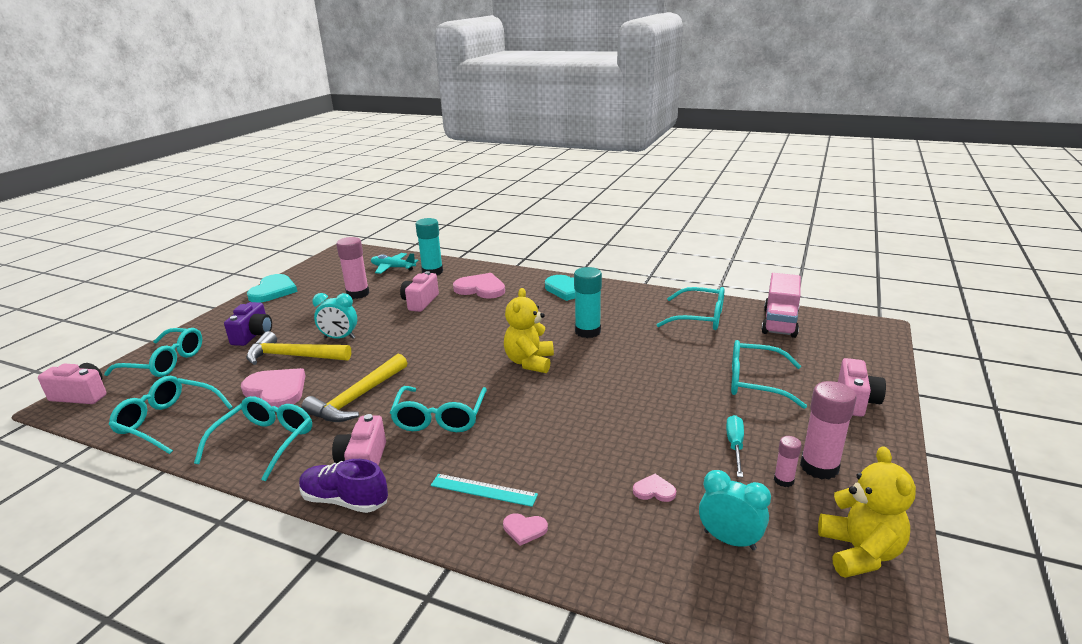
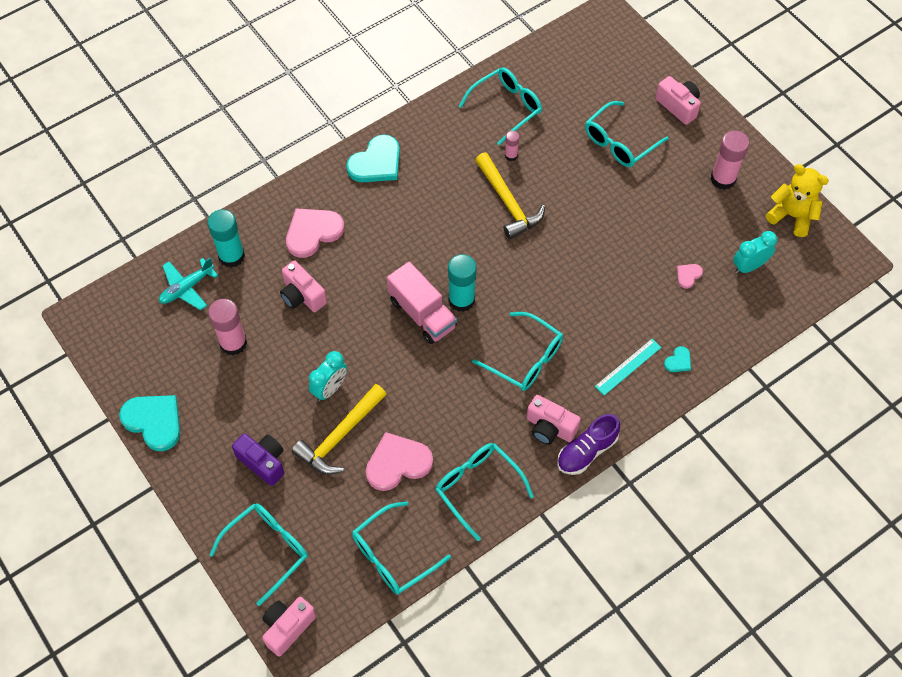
camera: 60 degrees left, 35 degrees up
yellow hammer [301,354,407,422] -> yellow hammer moved to [475,152,545,239]
pink heart [503,513,548,546] -> turquoise heart [664,346,691,372]
yellow teddy bear [504,288,554,373] -> none
turquoise glue stick [574,267,602,338] -> turquoise glue stick moved to [448,254,477,312]
turquoise screwdriver [726,415,744,477] -> none
pink truck [761,273,801,338] -> pink truck moved to [387,261,457,344]
pink glue stick [774,436,802,487] -> pink glue stick moved to [505,131,520,161]

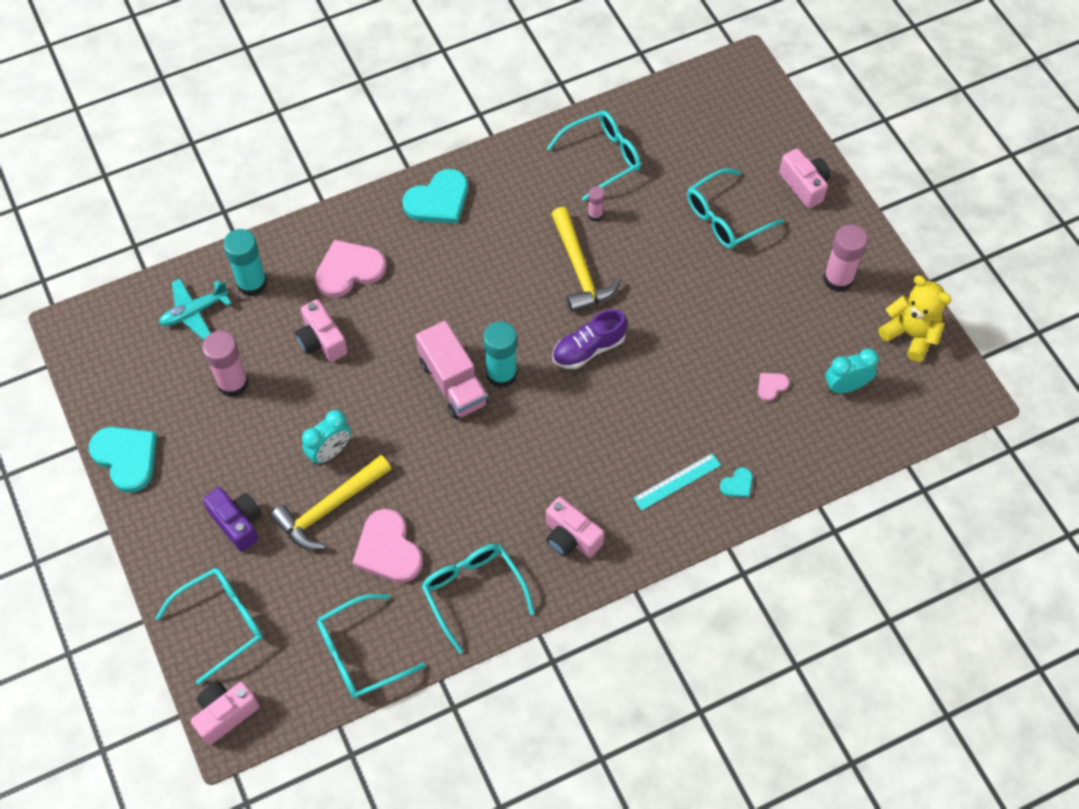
camera: 10 degrees right, 0 degrees up
pink heart [366,432,433,491] -> pink heart turned 105 degrees counterclockwise [353,509,423,583]
turquoise glasses [472,312,563,391] -> none
purple shoe [557,414,620,475] -> purple shoe moved to [552,309,627,369]

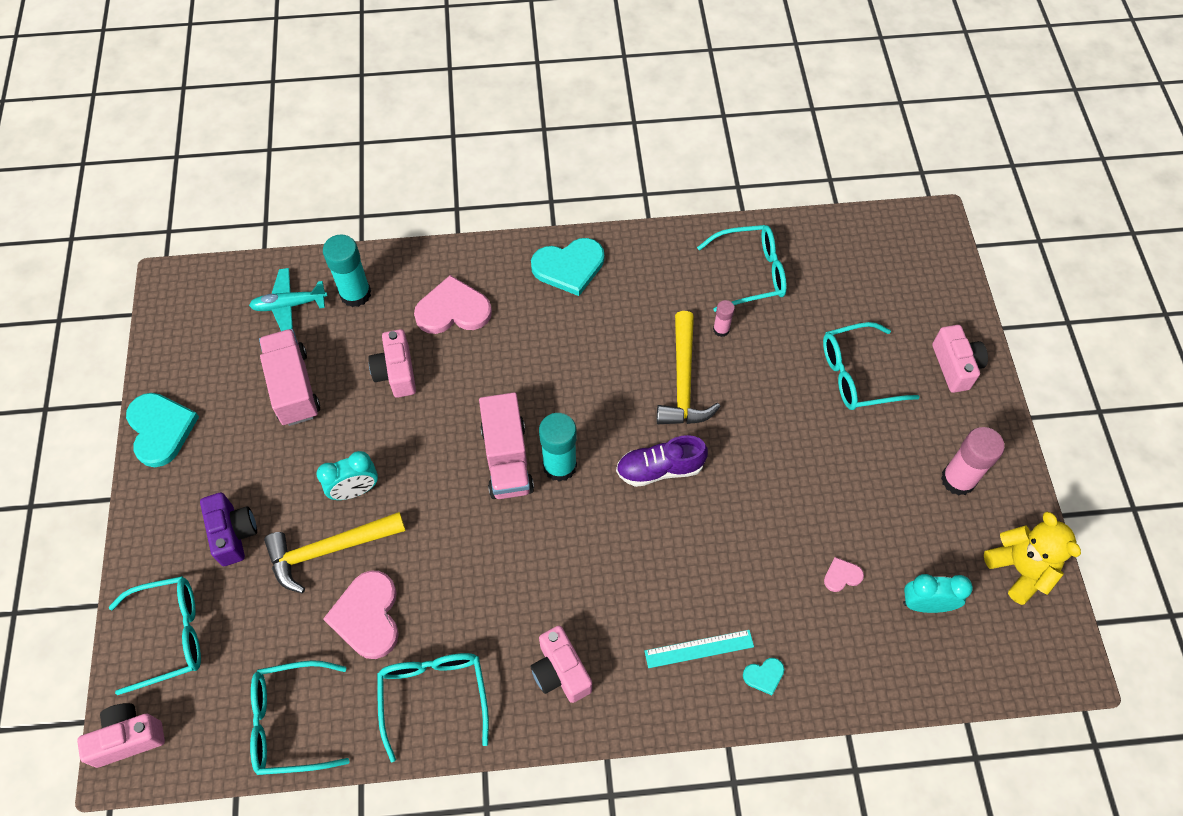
camera: 20 degrees right, 0 degrees up
pink glue stick [202,331,249,397] -> pink truck [259,329,320,426]

